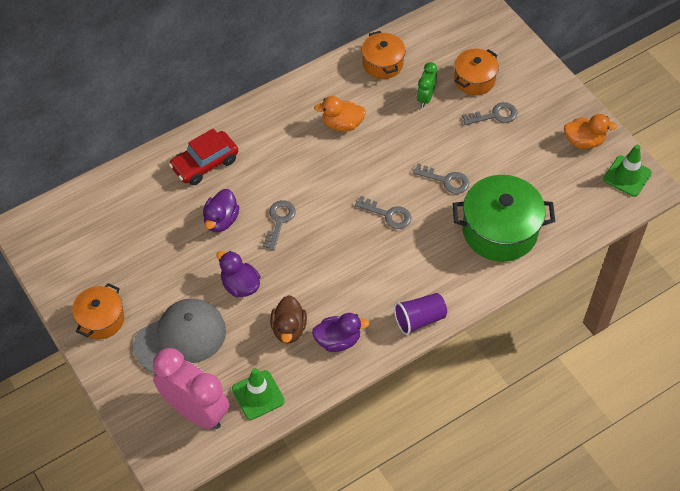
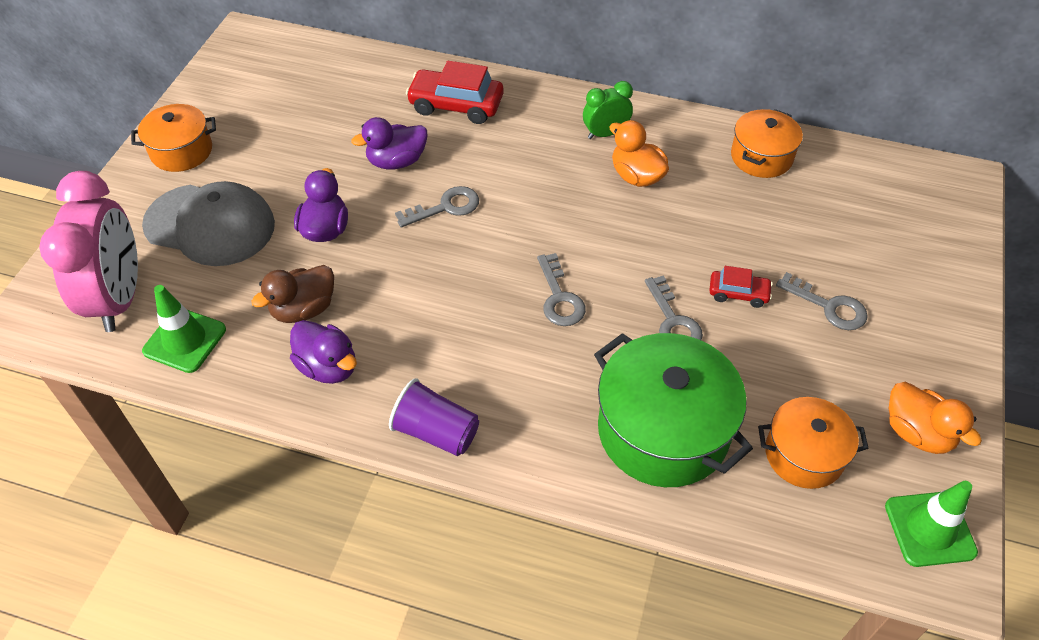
camera: 50 degrees right, 5 degrees down
green clock [417,62,437,108] -> green clock moved to [583,81,633,139]
orange pot [454,49,499,95] -> orange pot moved to [758,397,869,489]
none -> red car [709,266,773,308]

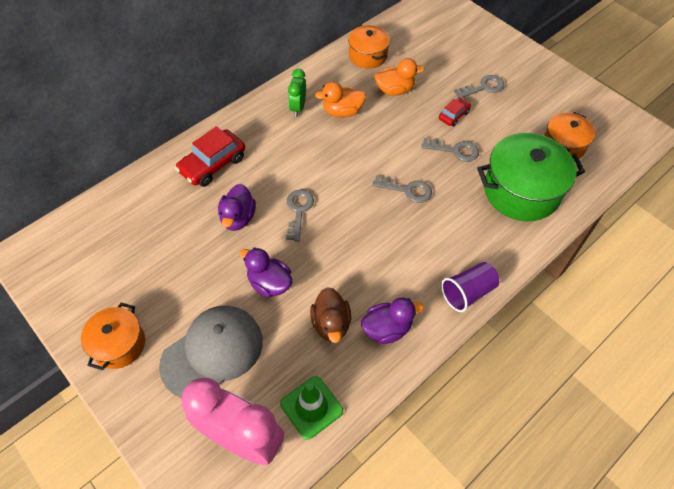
camera: 60 degrees left, 5 degrees up
green traffic cone [885,481,978,567] -> none
orange duck [889,382,982,454] -> orange duck moved to [374,58,425,96]

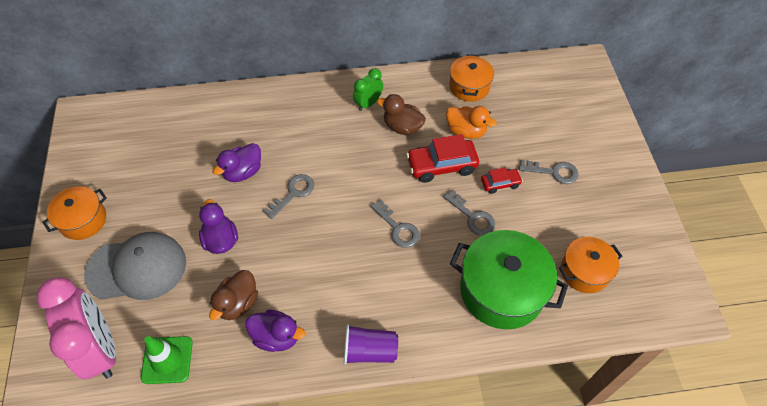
camera: 35 degrees right, 0 degrees up
red car [175,126,245,187] -> red car moved to [406,134,479,183]
orange duck [315,82,366,118] -> brown duck [377,94,426,135]

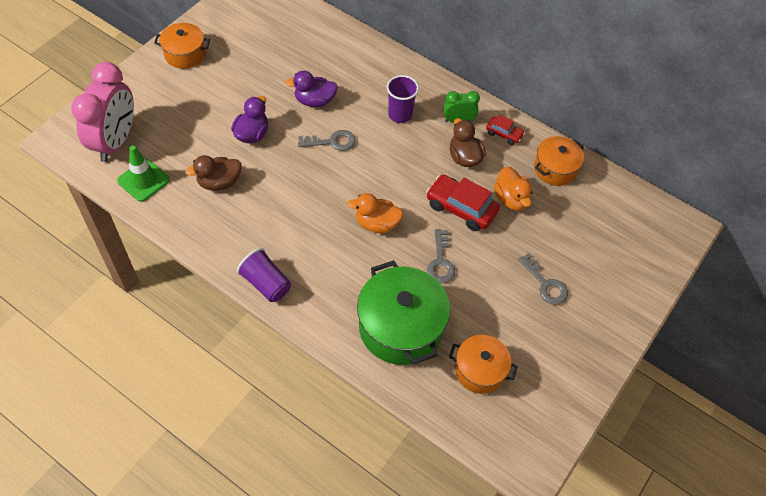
camera: 40 degrees right, 0 degrees up
grey cap [84,232,186,300] -> none
purple duck [245,309,305,352] -> none
grey key [371,199,420,248] -> orange duck [347,193,404,233]
red car [481,167,523,194] -> red car moved to [486,115,525,145]
none -> purple cup [387,75,419,123]

